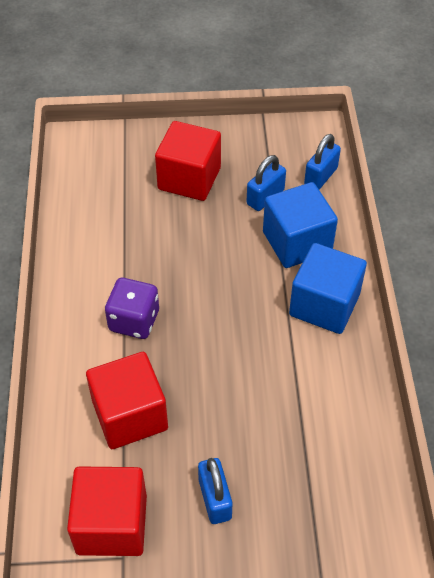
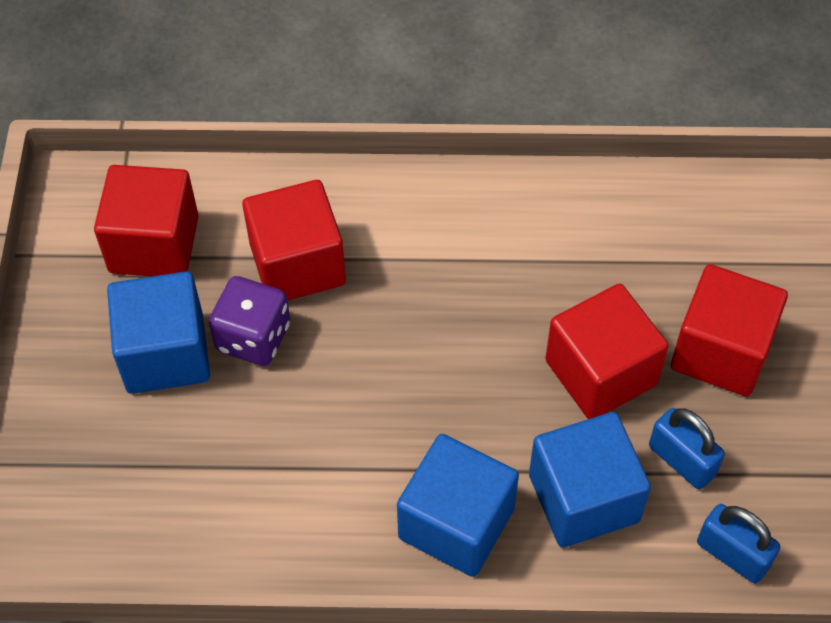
camera: 95 degrees right, 5 degrees up
purple dice [105,278,159,339] -> purple dice moved to [209,276,290,366]
blue padlock [198,458,232,524] -> blue cube [107,271,210,394]
none -> red cube [545,284,669,419]

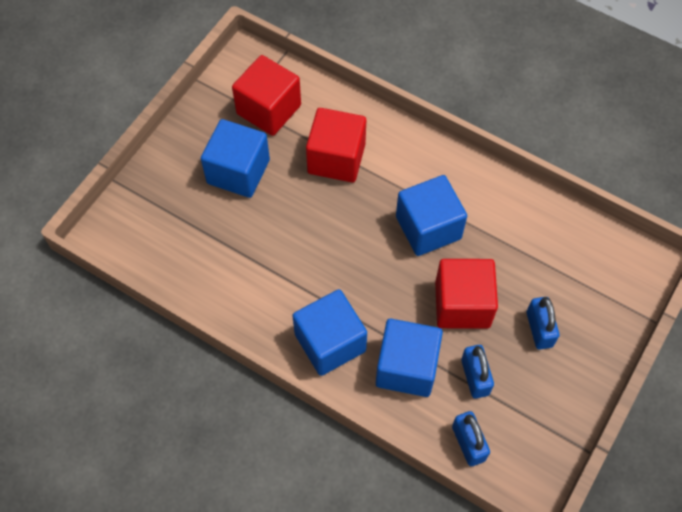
camera: 30 degrees right, 5 degrees up
purple dice [209,276,290,366] -> none
red cube [671,264,788,396] -> blue padlock [526,297,560,350]
none -> blue cube [396,175,467,256]

